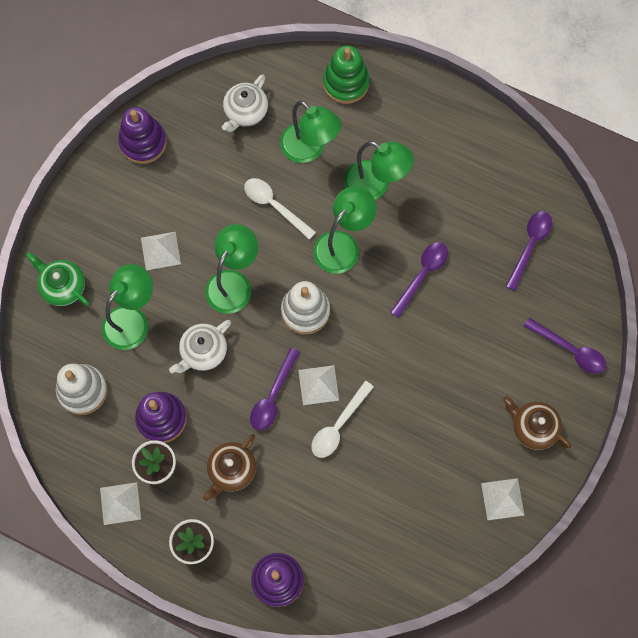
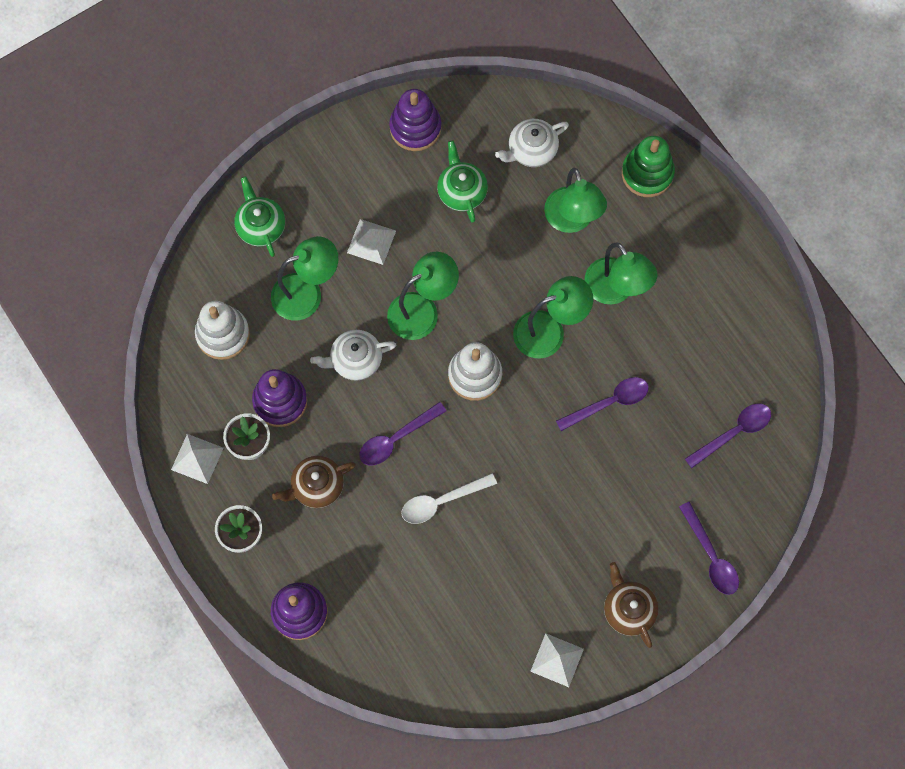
camera: 30 degrees right, 0 degrees up
white spoon [244,178,316,240] -> none
white pyramid [298,365,339,405] -> none
none -> green teapot [437,140,488,223]

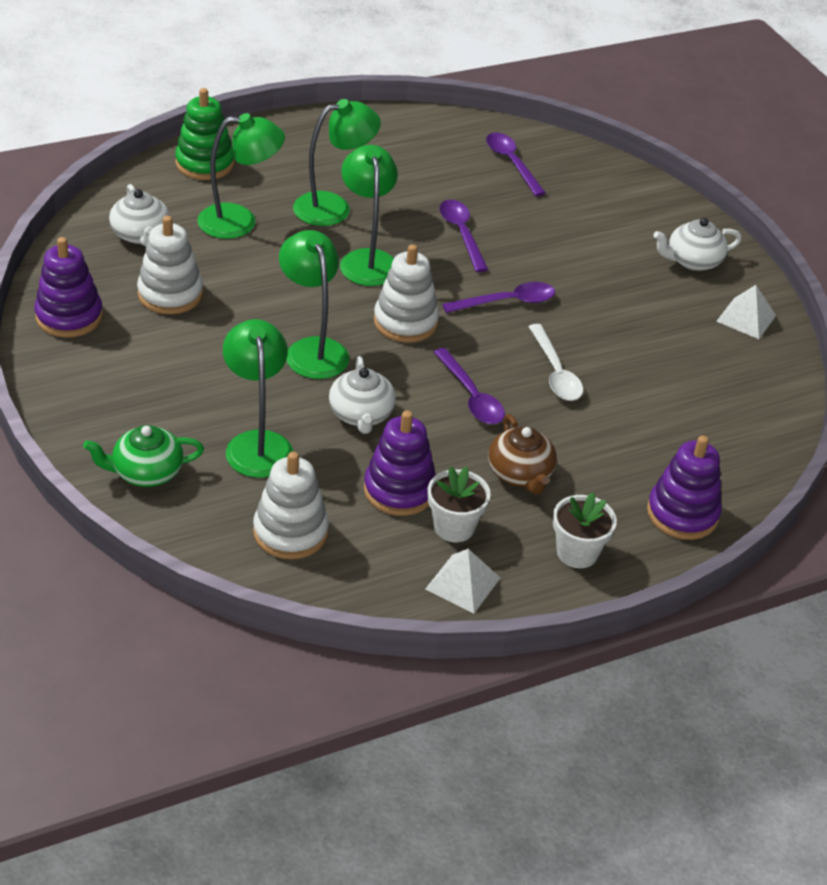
camera: 85 degrees left, 30 degrees down
white pyramid [347,219,396,265] -> none
green teapot [437,140,488,223] -> white stacking toy [137,216,203,314]
brown teapot [604,562,658,648] -> white teapot [654,218,742,271]
purple spoon [679,502,739,595] -> purple spoon moved to [442,282,555,313]

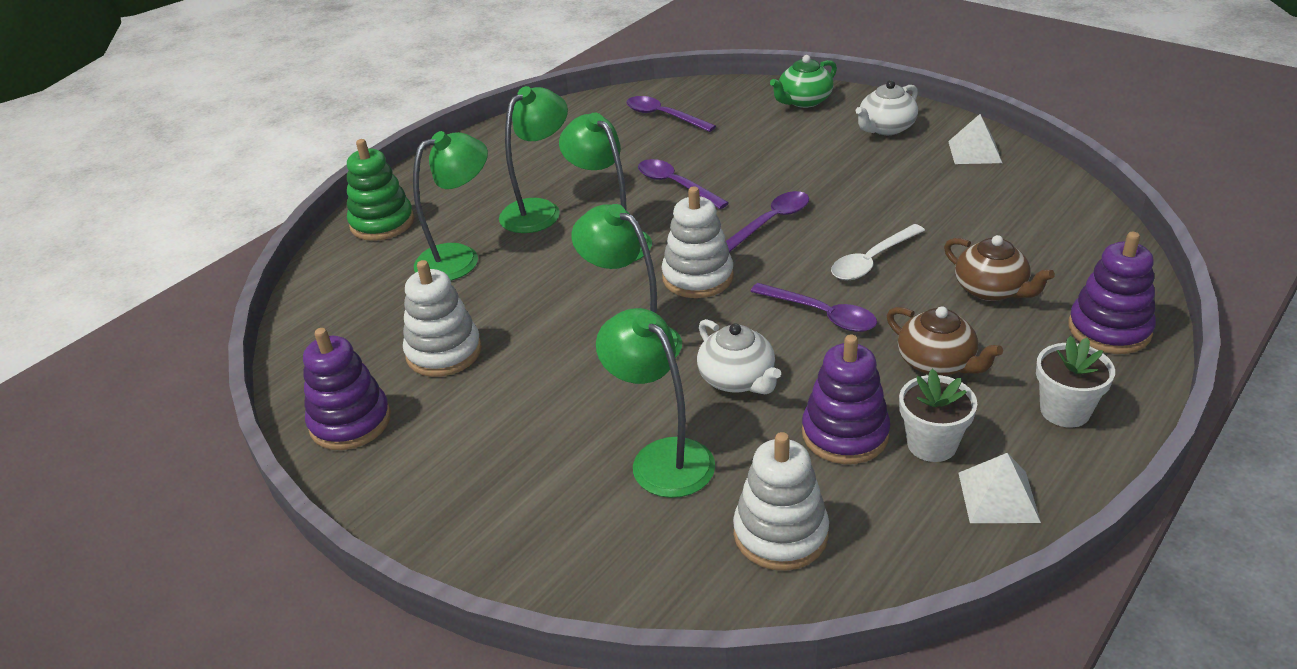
camera: 20 degrees left, 5 degrees down
green teapot [83,425,204,487] -> green teapot moved to [770,55,837,108]
white teapot [109,184,170,247] -> none
white spoon [528,324,583,401] -> white spoon turned 90 degrees clockwise [831,224,925,280]
none -> brown teapot [944,235,1055,301]

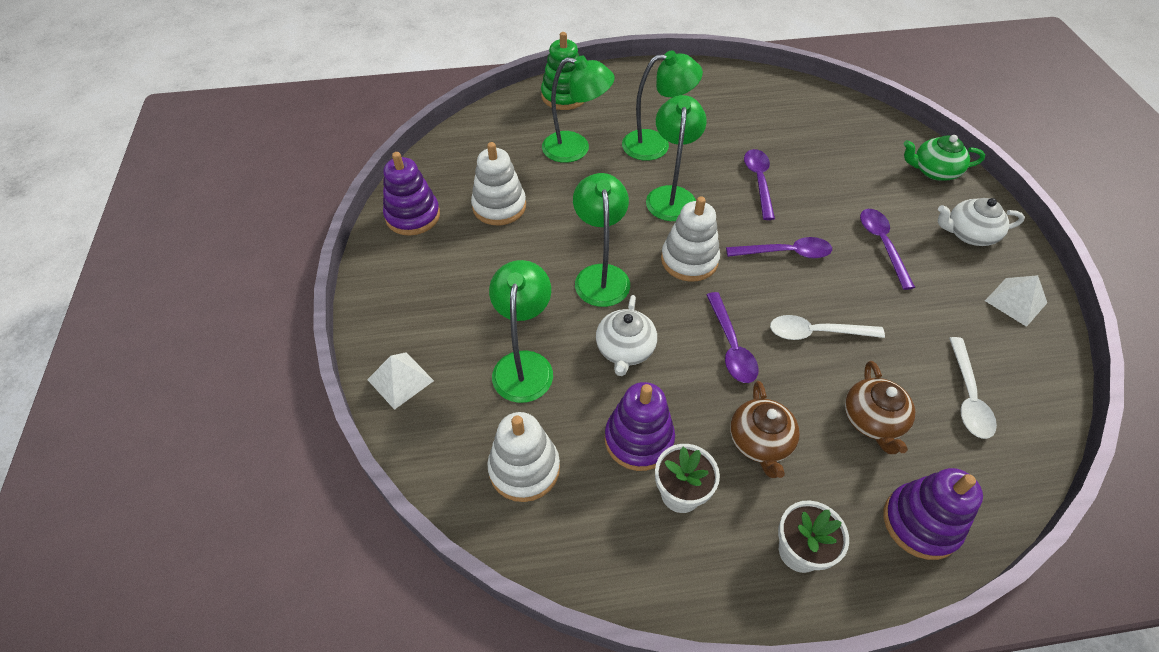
camera: 40 degrees right, 15 degrees up
purple spoon [626,96,716,132] -> purple spoon moved to [860,209,915,290]
white pyramid [958,453,1041,523] -> white pyramid moved to [367,352,434,410]
none -> white spoon [949,337,997,439]

